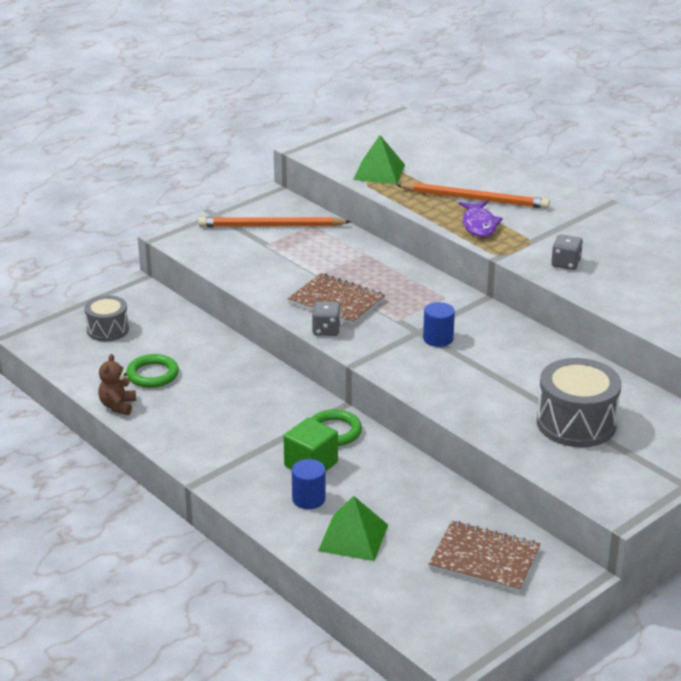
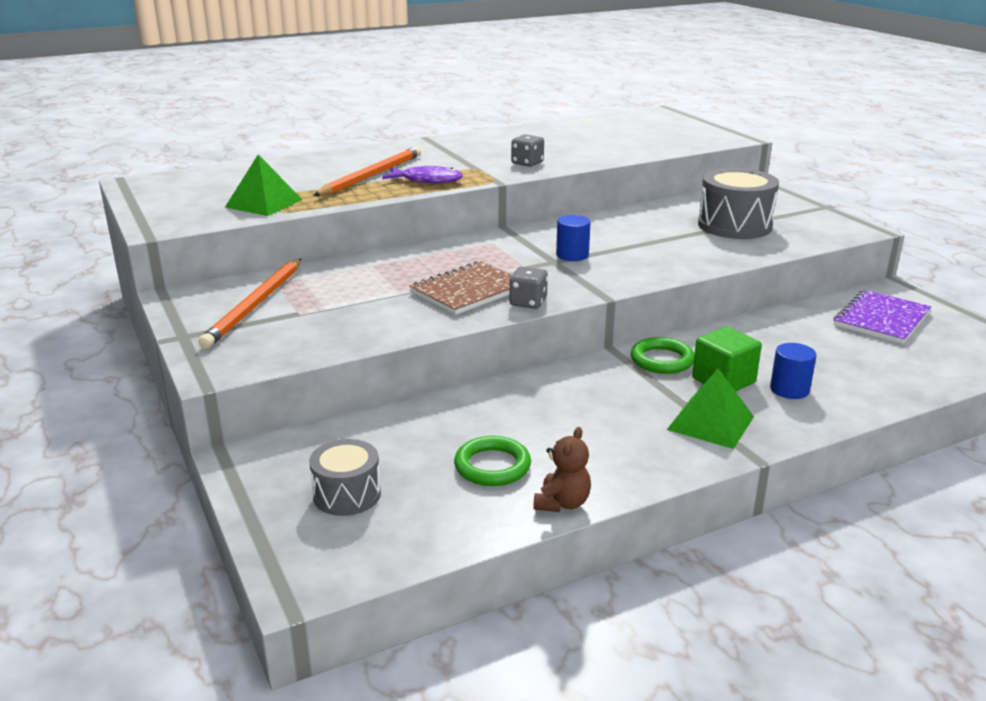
camera: 75 degrees left, 5 degrees down
brown teddy bear [98,354,136,415] -> brown teddy bear turned 90 degrees counterclockwise [533,427,591,512]
green pyramid [318,496,388,561] -> green pyramid moved to [667,368,754,449]
brown notebook [429,521,541,593] -> purple notebook [833,290,931,344]

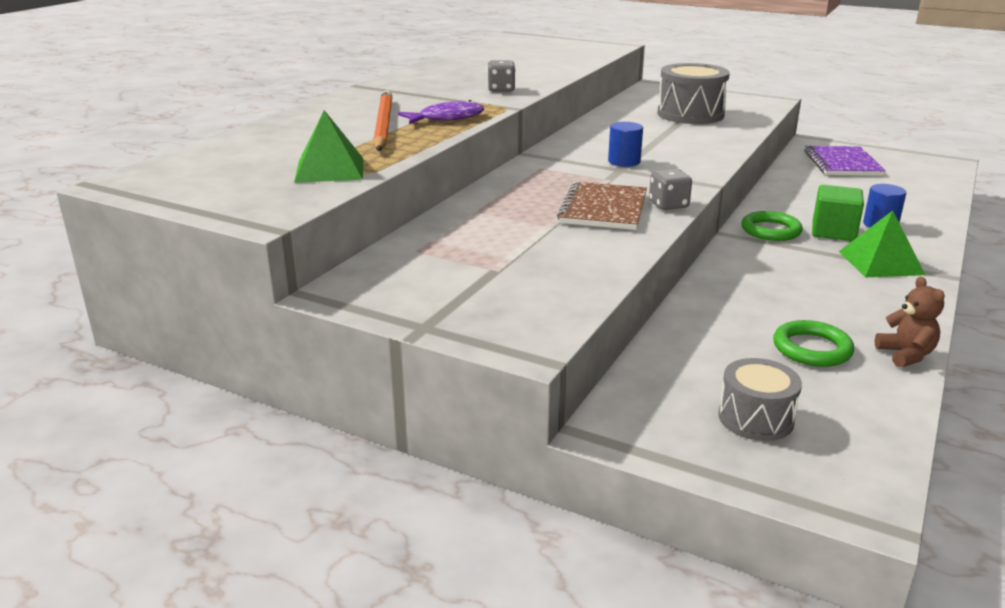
camera: 35 degrees left, 0 degrees up
orange pencil [198,259,301,349] -> none

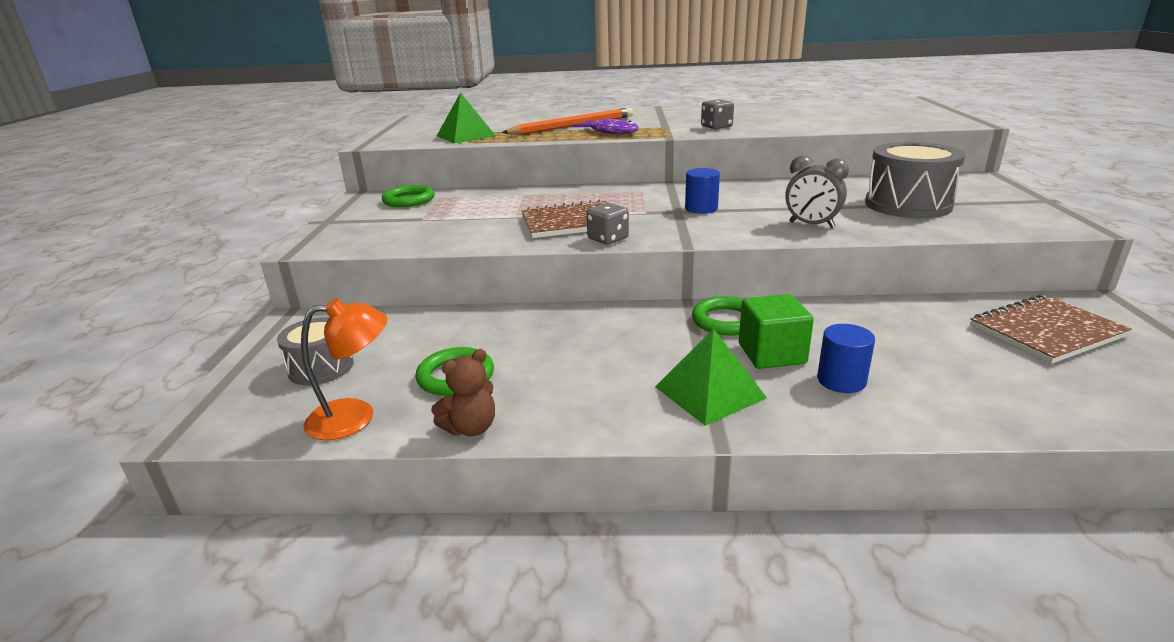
camera: 65 degrees right, 0 degrees up
purple notebook [804,146,886,176] -> brown notebook [970,294,1132,364]
none -> orange lamp [301,298,387,441]
none -> green ring [382,185,435,207]
none -> grey clock [785,155,849,228]

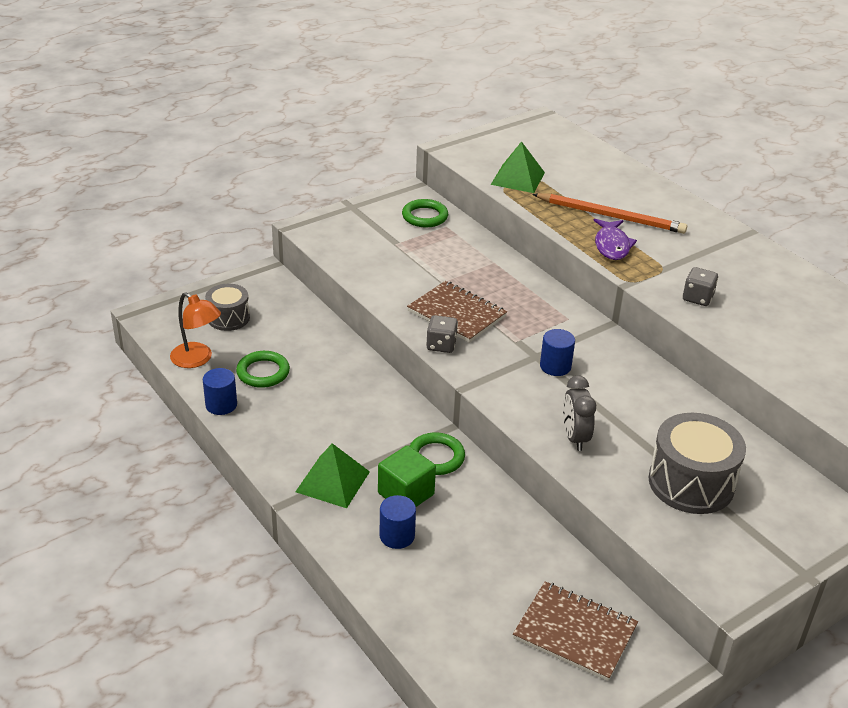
camera: 50 degrees right, 10 degrees up
brown teddy bear [431,349,495,436] -> blue cylinder [203,368,237,415]

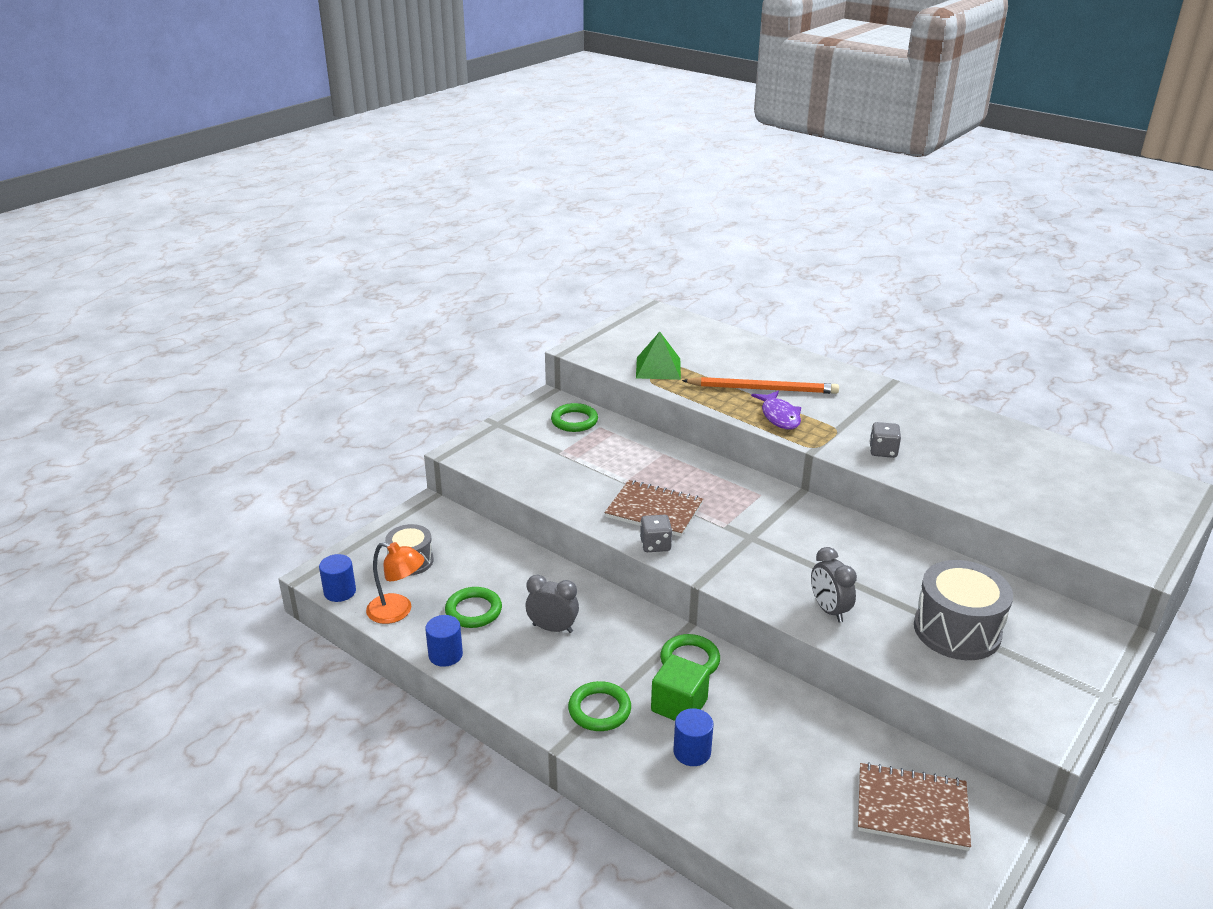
camera: 15 degrees left, 5 degrees down
green pyramid [295,443,370,508] -> green ring [568,681,631,731]
blue cylinder [540,329,575,376] -> blue cylinder moved to [319,554,356,602]
none -> grey clock [525,575,579,633]

